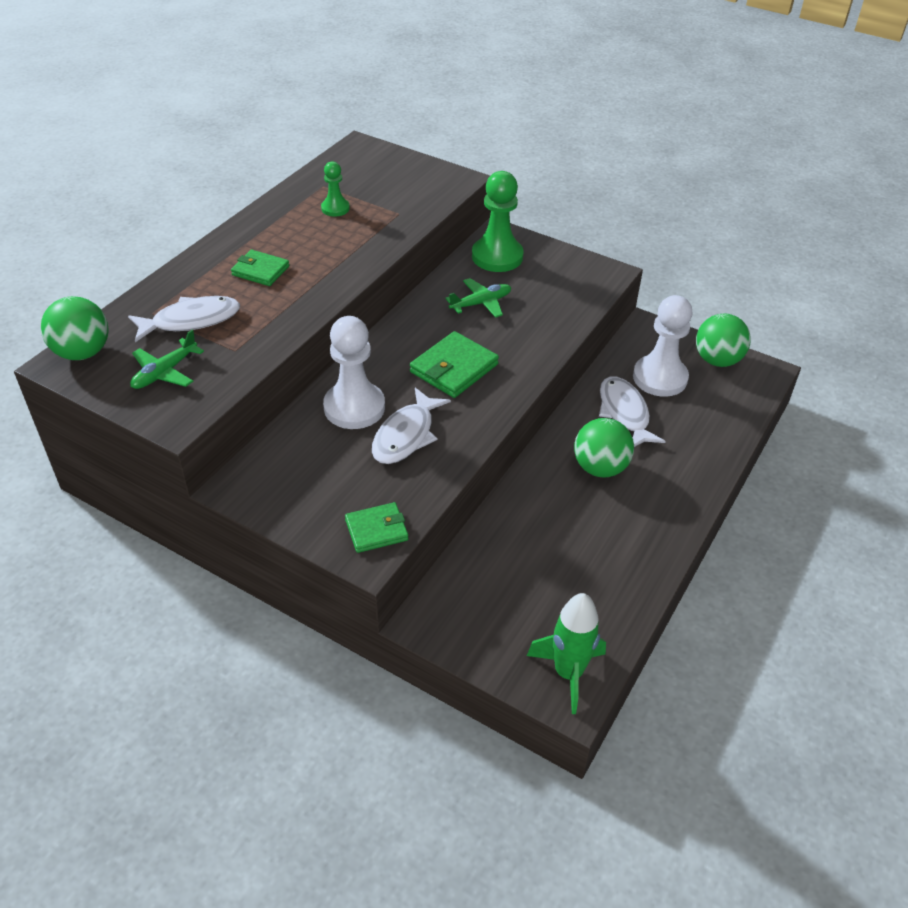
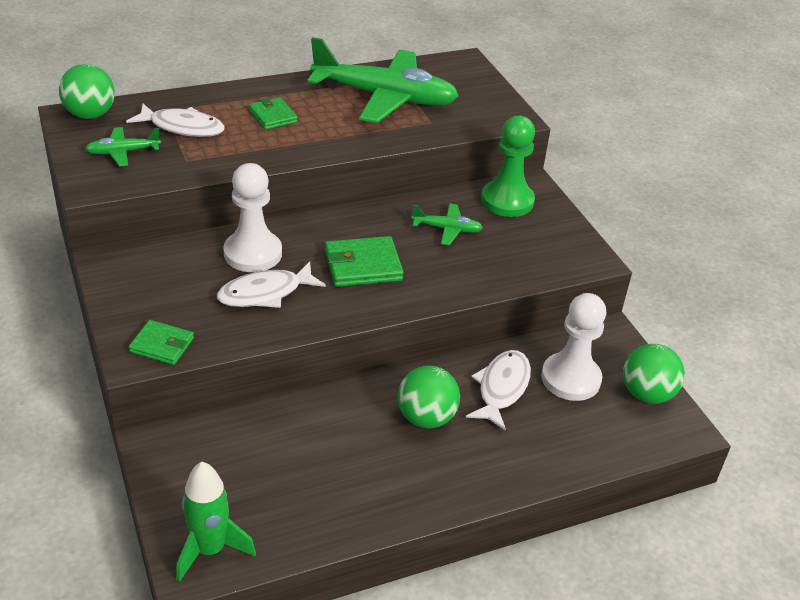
camera: 35 degrees right, 5 degrees down
green pawn [321,161,350,217] -> green plane [308,37,459,123]

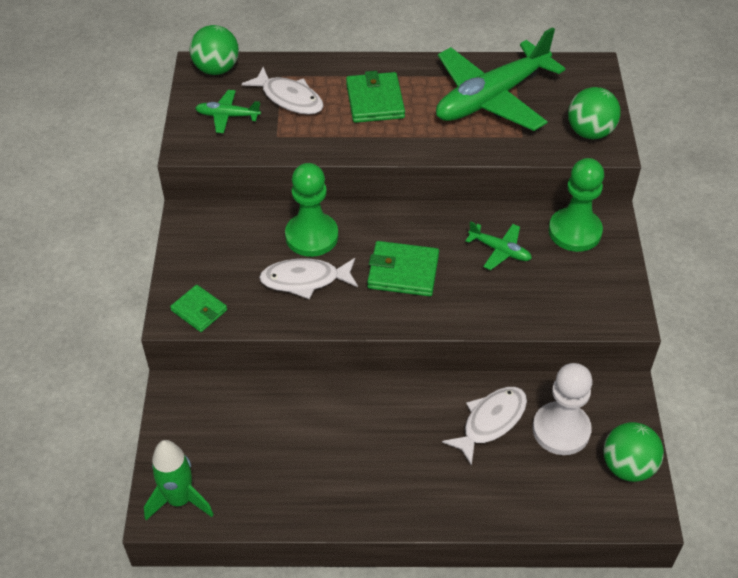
camera: 25 degrees right, 10 degrees up
white pawn [223,163,282,272] -> green pawn [285,163,338,257]
green wallet [249,97,298,130] -> green wallet [346,71,405,123], size x1.52
green plane [308,37,459,123] -> green plane turned 105 degrees clockwise [436,27,565,131]
green ball [398,366,460,428] -> green ball moved to [568,87,621,139]

